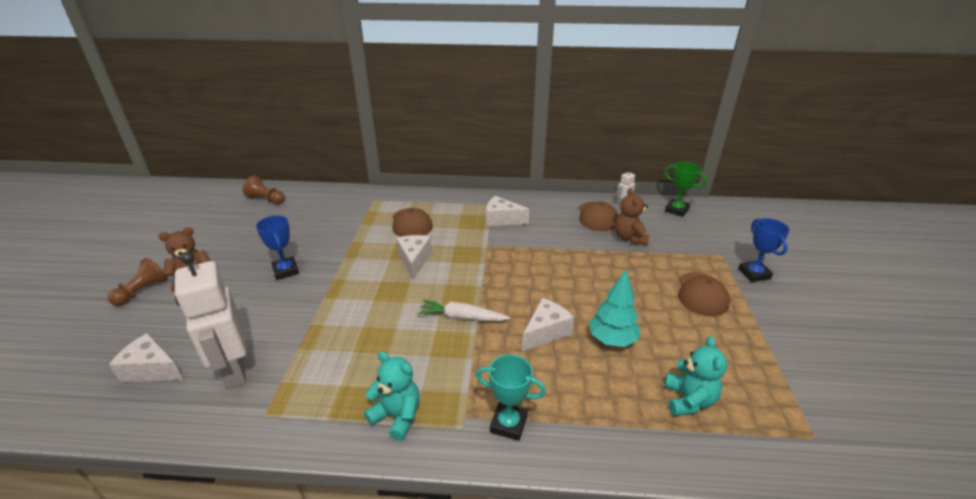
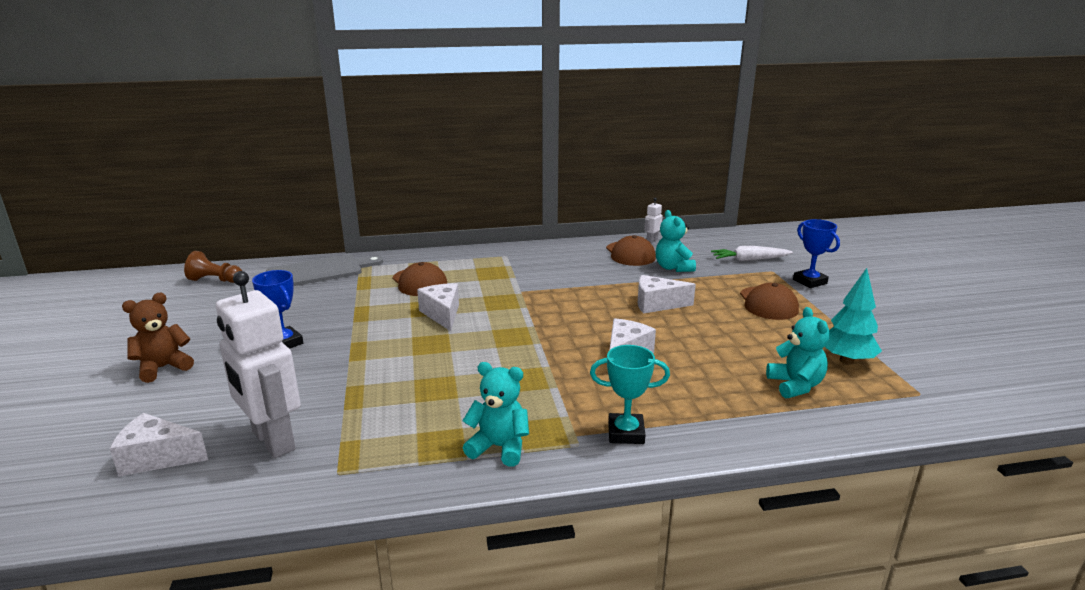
camera: 15 degrees left, 10 degrees down
brown pawn [108,258,168,306] -> none
white carrot [418,300,510,321] -> white carrot moved to [711,246,793,261]
white cheese [486,196,529,226] -> white cheese moved to [638,275,696,314]
turquoise tree [589,270,641,347] -> turquoise tree moved to [825,268,882,364]
brown teddy bear [615,188,649,245] -> turquoise teddy bear [656,210,696,272]
green trophy [664,162,707,217] -> none
none -> grey cutting board [266,255,383,286]

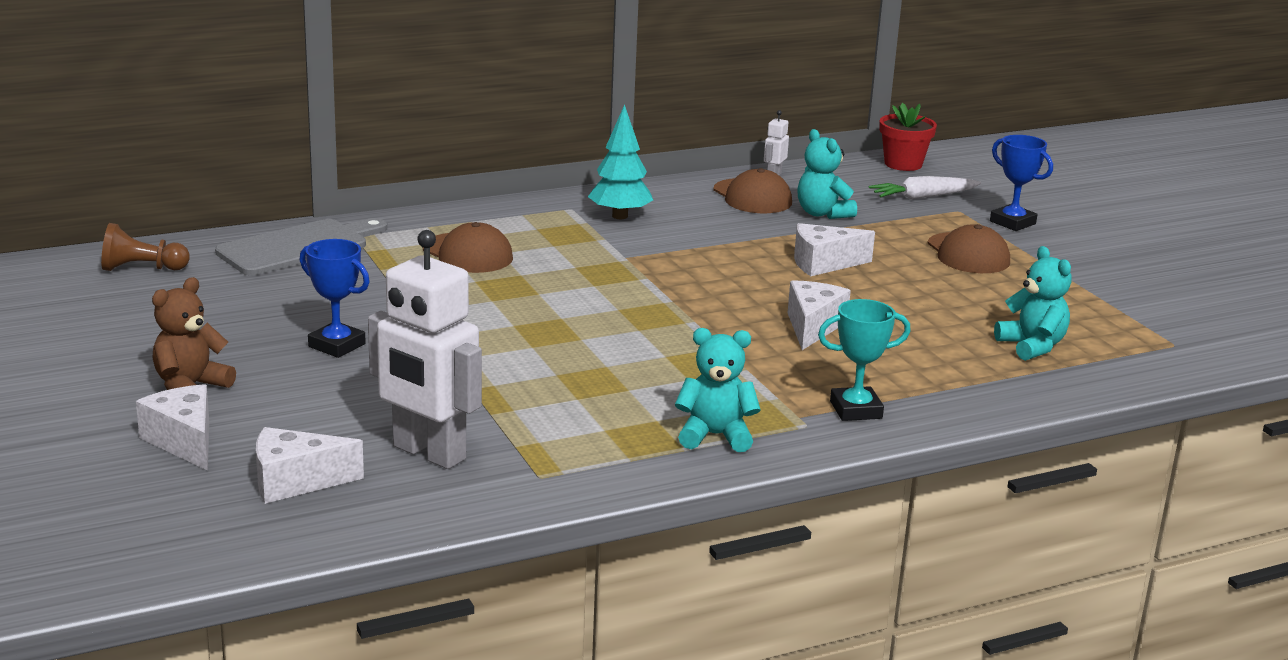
camera: 15 degrees left, 0 degrees up
white cheese [417,283,459,331] -> white cheese moved to [136,384,209,471]
turquoise tree [825,268,882,364] -> turquoise tree moved to [588,104,653,219]
none -> red flower pot [879,103,937,171]

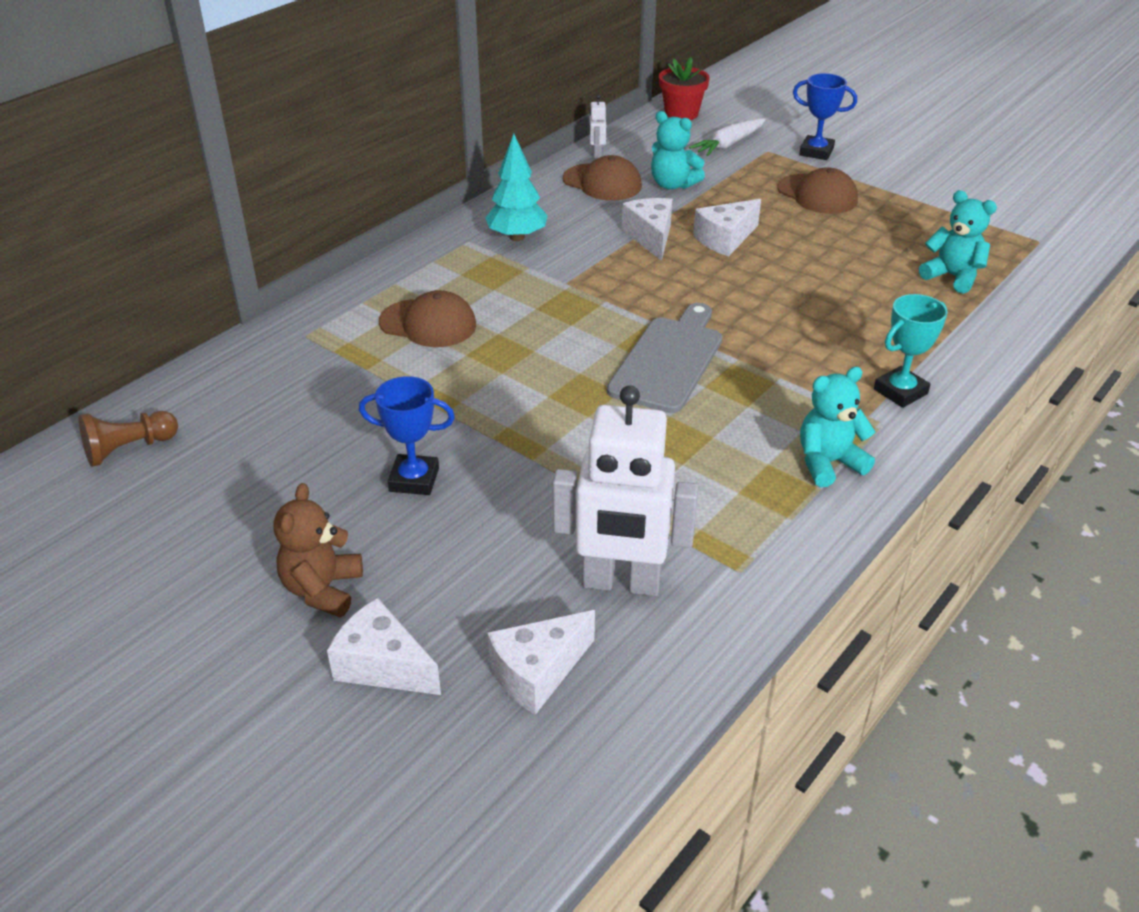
camera: 25 degrees left, 15 degrees up
grey cutting board [215,218,387,275] -> grey cutting board moved to [607,303,722,413]
white cheese [788,280,851,350] -> white cheese moved to [622,198,672,261]

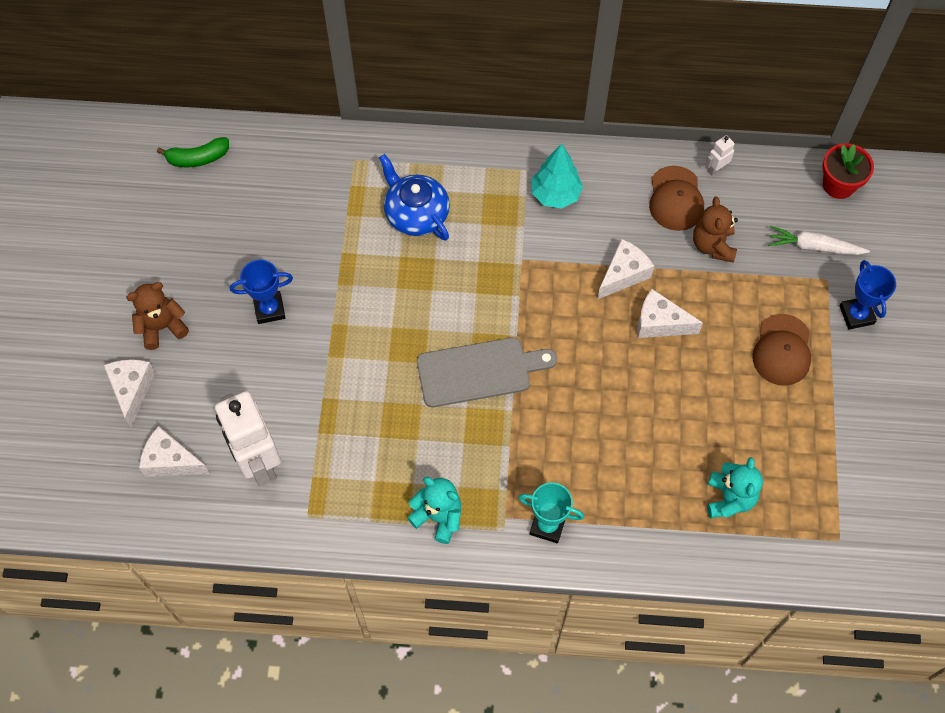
camera: 55 degrees right, 25 degrees up
brown pawn [79,411,178,467] -> green banana [157,137,229,167]
blue trophy [359,376,455,495] -> blue trophy turned 75 degrees counterclockwise [230,260,293,324]
brown cap [379,290,476,347] -> blue teapot [379,154,450,241]
turquoise teddy bear [651,111,705,190] -> brown teddy bear [693,197,738,263]

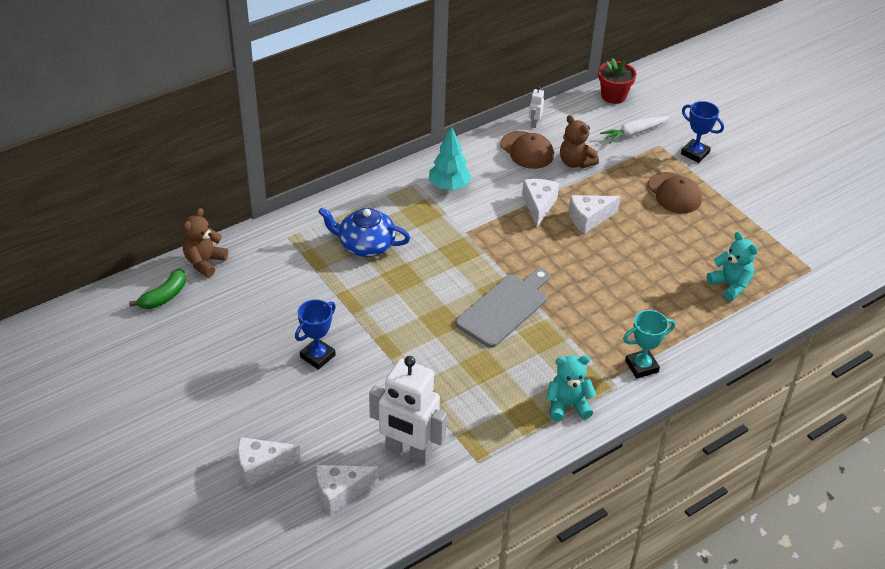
camera: 40 degrees left, 20 degrees down
white cheese [104,359,156,427] -> white cheese turned 60 degrees counterclockwise [238,437,301,488]
brown teddy bear [126,282,189,350] -> brown teddy bear moved to [183,208,228,277]

